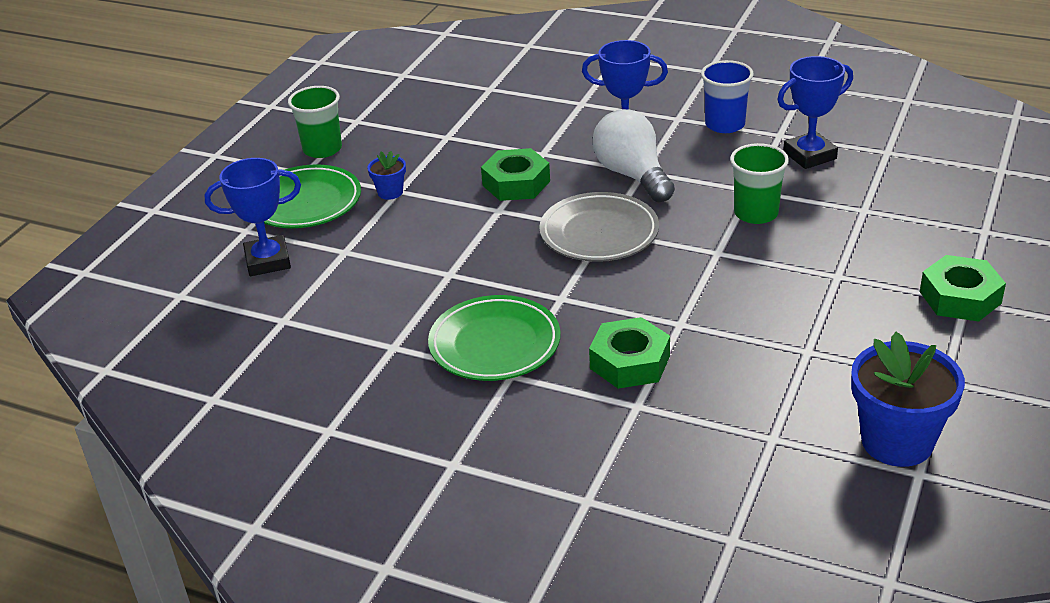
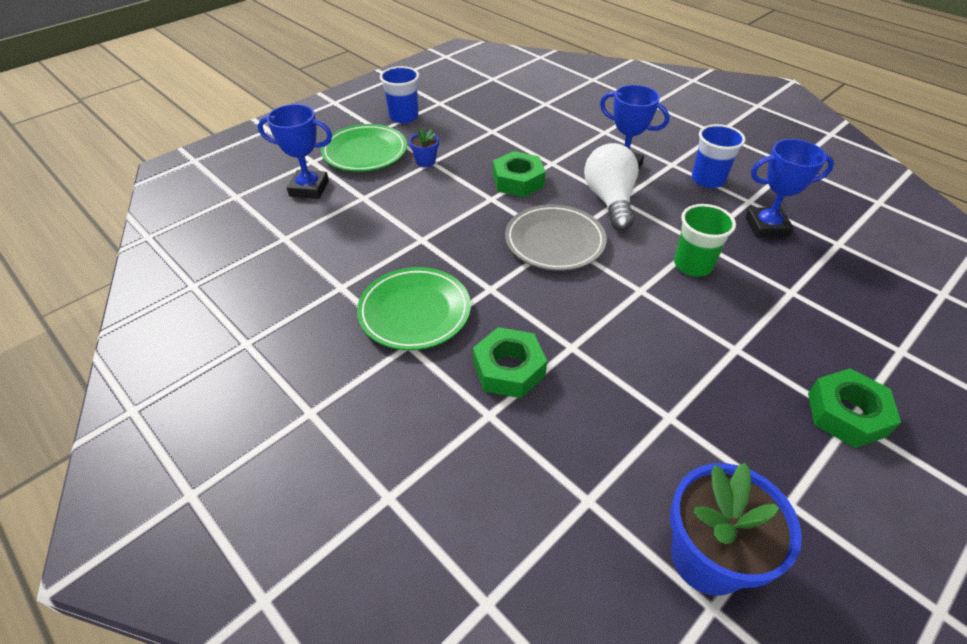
camera: 20 degrees right, 10 degrees up
green cup [288,86,342,158] -> blue cup [380,66,419,123]

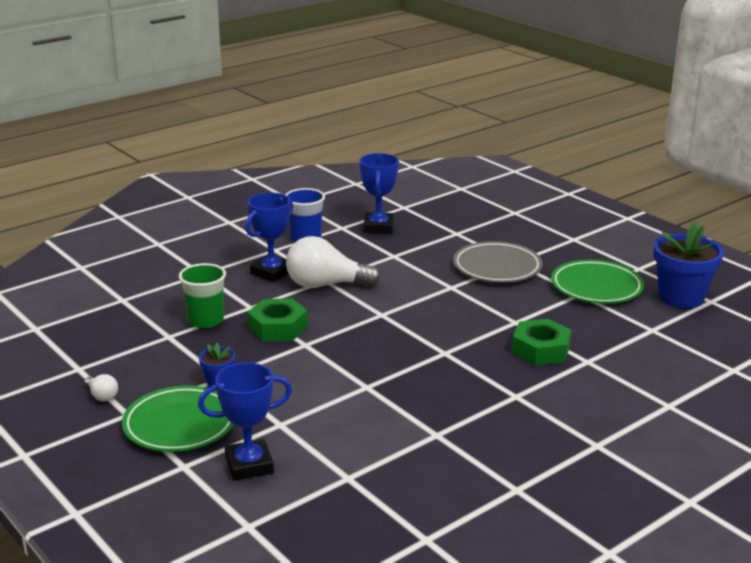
camera: 85 degrees left, 20 degrees down
blue trophy [258,104,332,199] -> blue trophy turned 60 degrees clockwise [198,362,292,481]
green plate [357,267,471,350] -> green plate moved to [551,260,644,304]
blue cup [380,66,419,123] -> white light bulb [85,374,118,401]
grey plate [505,204,607,271] -> grey plate moved to [453,241,542,283]
green cup [674,204,736,277] -> green cup moved to [179,263,226,329]
green nut [808,368,901,448] -> none

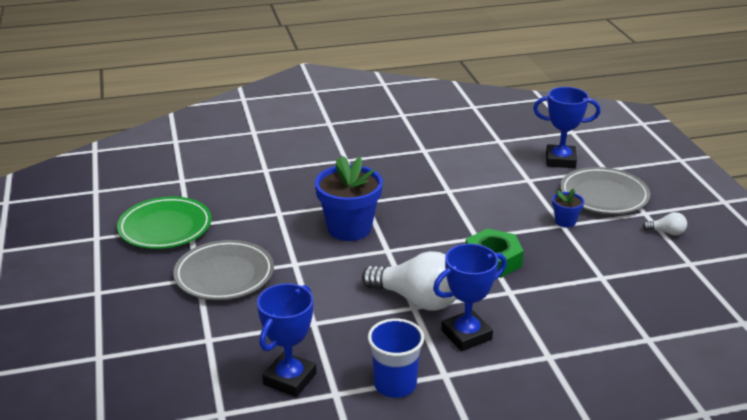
camera: 155 degrees left, 5 degrees up
white light bulb [85,374,118,401] -> white light bulb turned 120 degrees clockwise [642,212,687,235]
green plate [122,386,234,452] -> grey plate [560,167,650,214]
green cup [179,263,226,329] -> none
green nut [512,319,572,366] -> none
blue flower pot [654,221,724,308] -> blue flower pot moved to [315,156,383,241]

